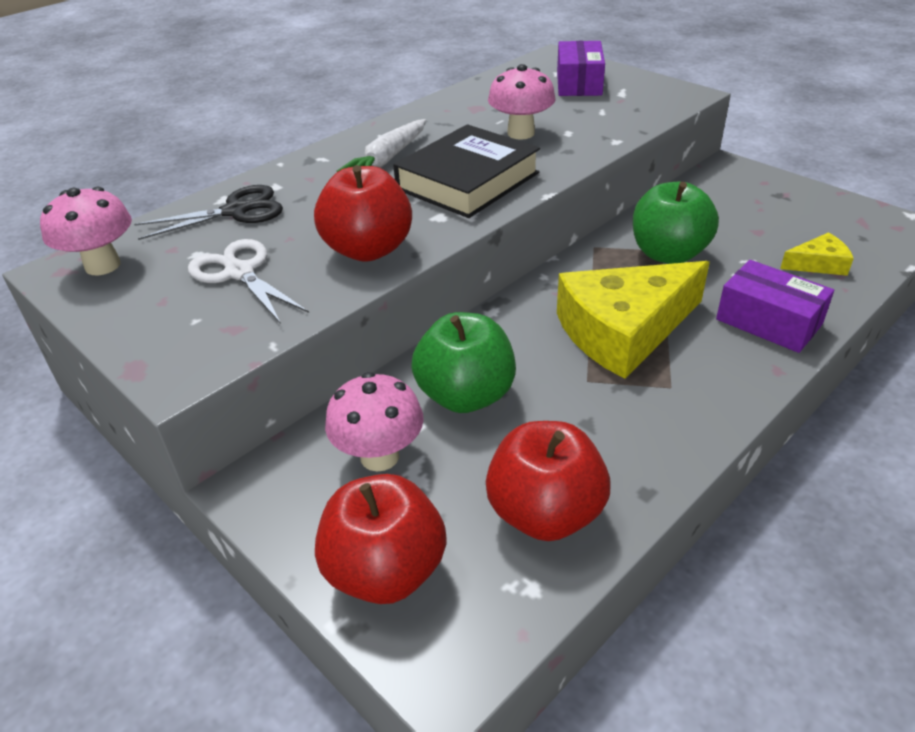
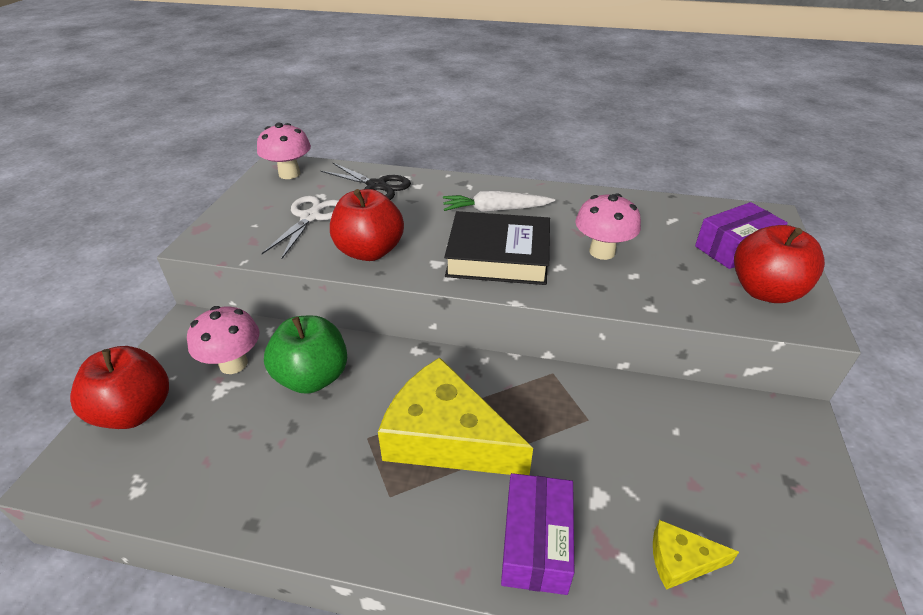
camera: 55 degrees right, 0 degrees up
red apple [486,421,611,541] -> red apple moved to [734,225,825,303]
green apple [633,182,719,264] -> none
yellow cheese [780,232,854,276] -> yellow cheese turned 135 degrees clockwise [653,520,739,590]

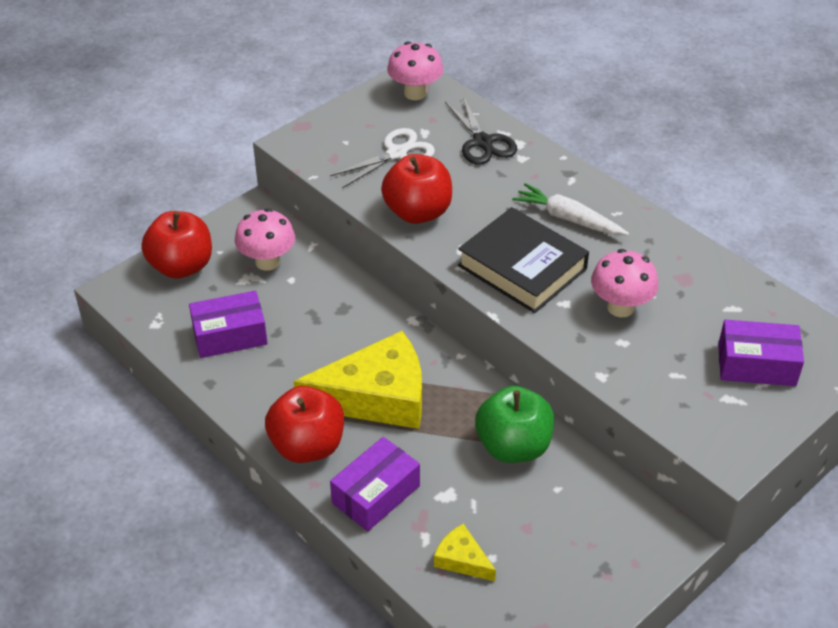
camera: 35 degrees right, 5 degrees up
green apple [264,315,347,394] -> green apple moved to [475,386,554,463]
yellow cheese [378,357,533,475] -> yellow cheese turned 105 degrees clockwise [293,331,422,429]
red apple [734,225,825,303] -> red apple moved to [265,386,344,463]
none -> purple box [189,291,268,358]

